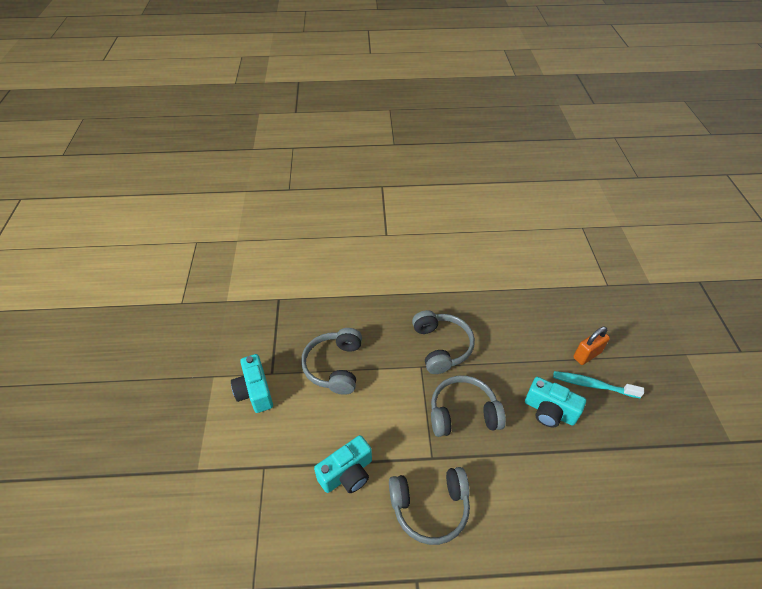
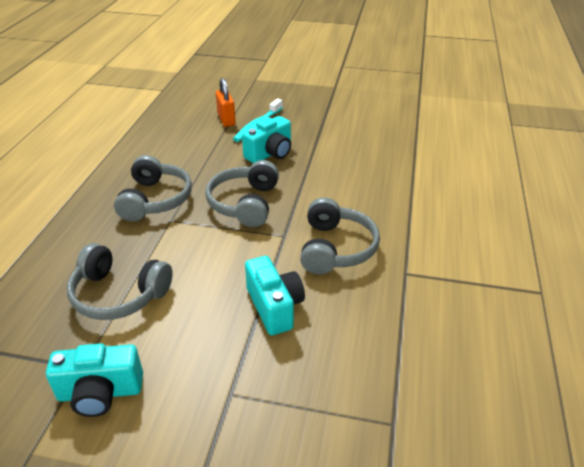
camera: 75 degrees left, 10 degrees down
grey headphones [412,310,475,374] -> grey headphones turned 90 degrees clockwise [114,155,192,222]

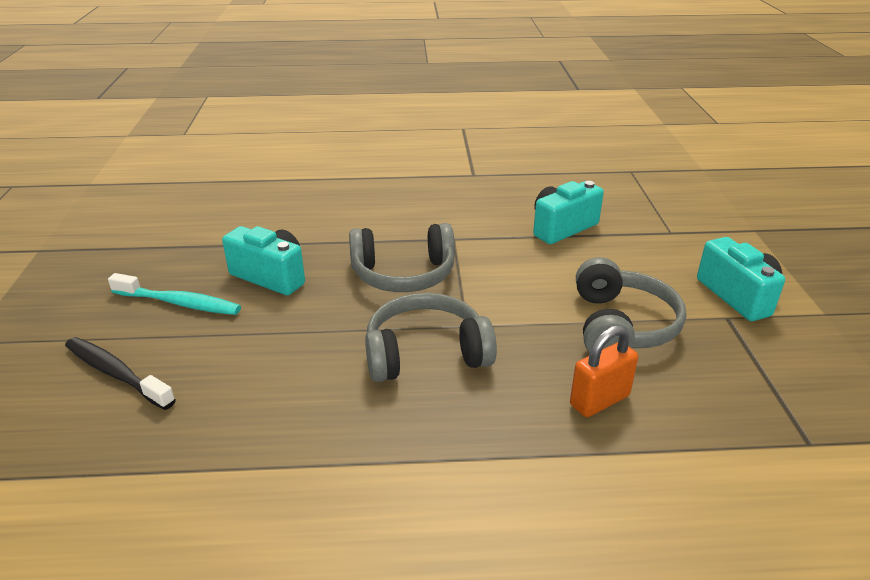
camera: 105 degrees left, 5 degrees down
orange padlock [216,78,236,127] -> orange padlock moved to [570,325,638,417]
grey headphones [300,197,380,275] -> none
none -> black toothbrush [65,337,176,410]

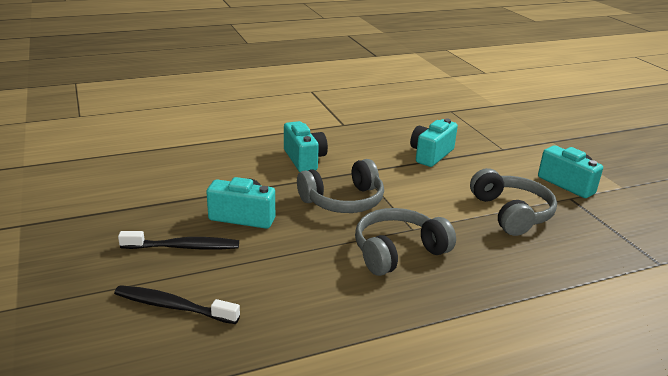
camera: 20 degrees left, 5 degrees down
turquoise toothbrush [108,273,241,315] -> black toothbrush [118,231,239,250]
orange padlock [570,325,638,417] -> none
none -> turquoise camera [284,121,328,172]

